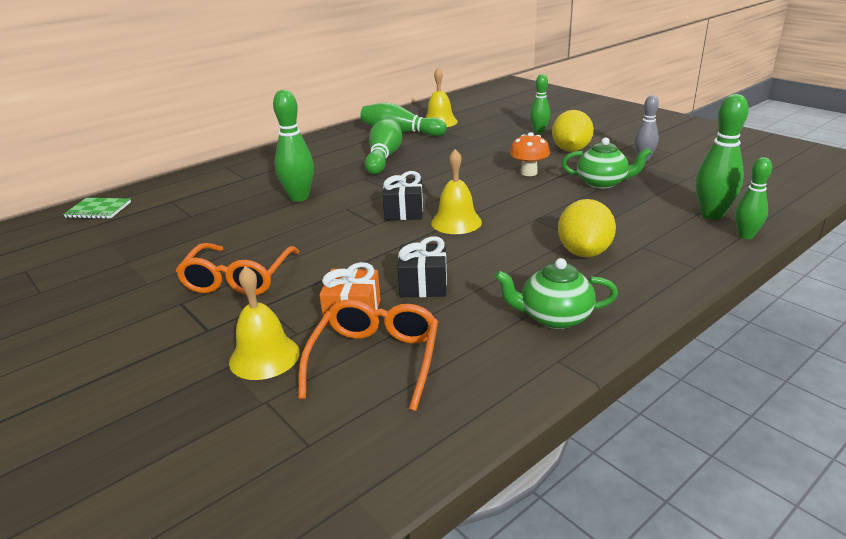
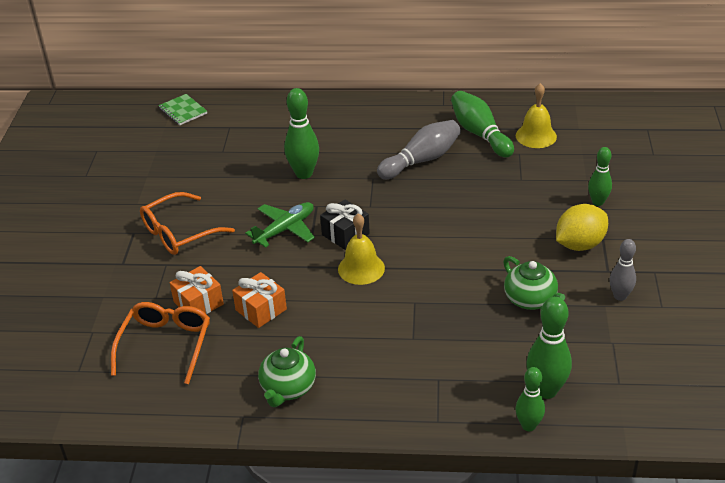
camera: 45 degrees right, 10 degrees up
yellow bell [229,266,300,380] -> none
orange glasses [298,300,438,411] -> orange glasses turned 45 degrees counterclockwise [111,302,210,384]
green bowling pin [365,117,402,174] -> grey bowling pin [377,120,461,179]
black gift [397,236,447,297] -> orange gift [232,272,287,328]
green teapot [494,258,618,329] -> green teapot turned 120 degrees counterclockwise [258,336,316,407]
orange mushroom [510,132,550,176] -> none
yellow lemon [558,199,616,257] -> none
none -> green plane [245,202,315,248]

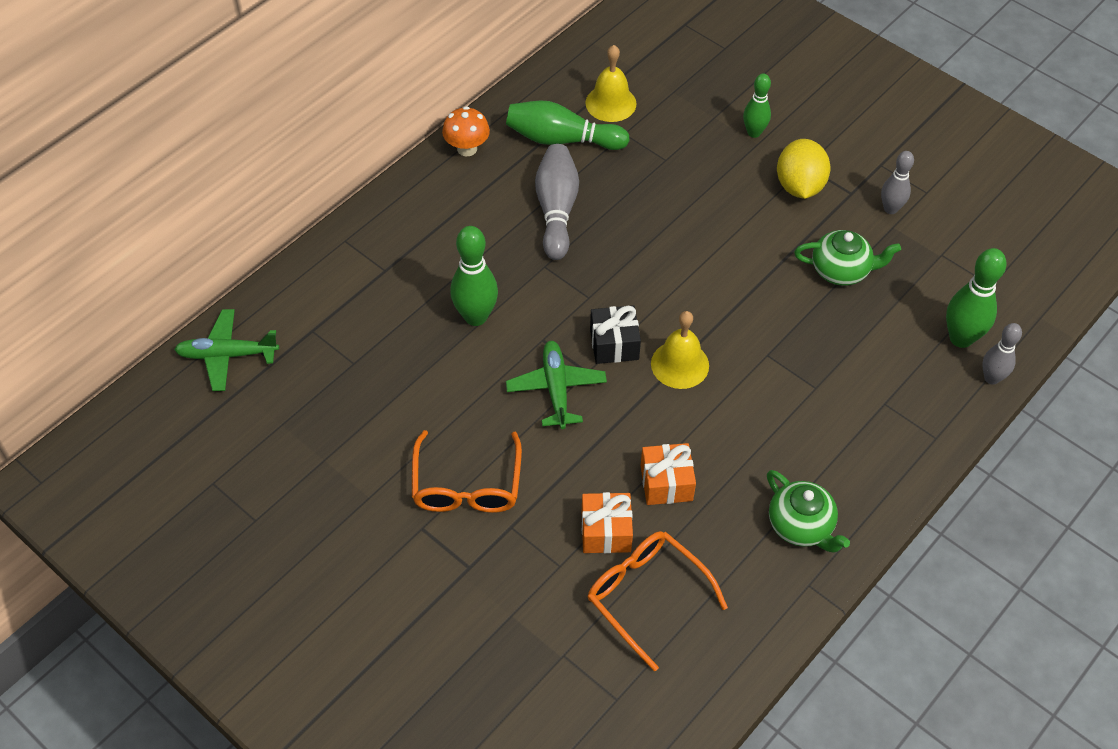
camera: 55 degrees left, 15 degrees up
green notebook [158,94,207,125] -> green plane [174,309,279,391]
green bowling pin [515,367,545,431] -> grey bowling pin [982,323,1022,385]
none -> orange mushroom [442,106,490,156]

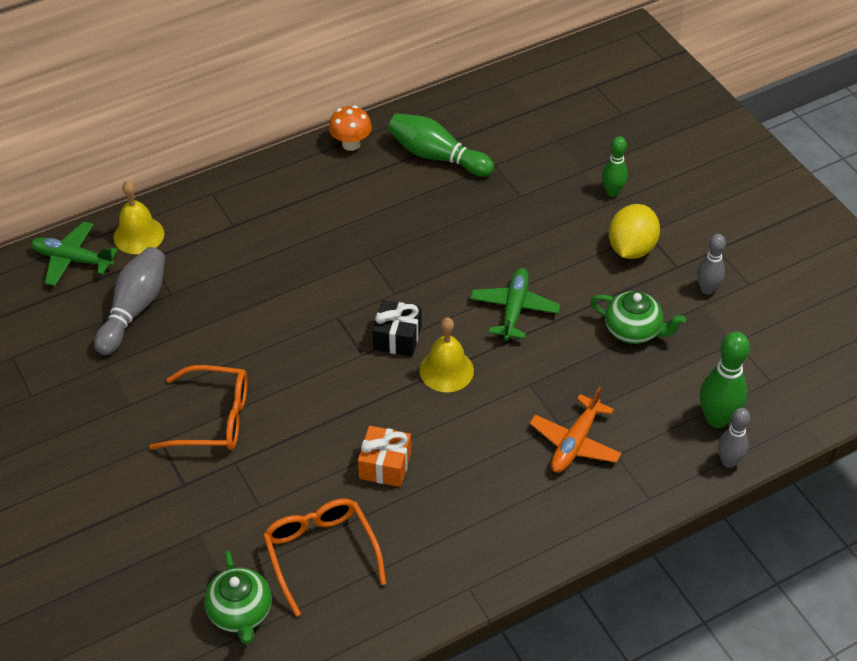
camera: 20 degrees right, 5 degrees down
orange glasses [412,430,522,513] -> orange glasses turned 105 degrees counterclockwise [149,365,247,450]
green bowling pin [450,226,498,326] -> none
green plane [506,341,607,429] -> green plane moved to [470,268,560,340]
grey bowling pin [535,144,579,260] -> grey bowling pin moved to [94,247,165,355]
orange gift [582,492,633,553] -> none
yellow bell [585,45,637,122] -> yellow bell moved to [114,181,164,254]
green teapot [767,470,850,553] -> green teapot moved to [204,551,272,644]
none -> orange plane [530,387,622,473]

